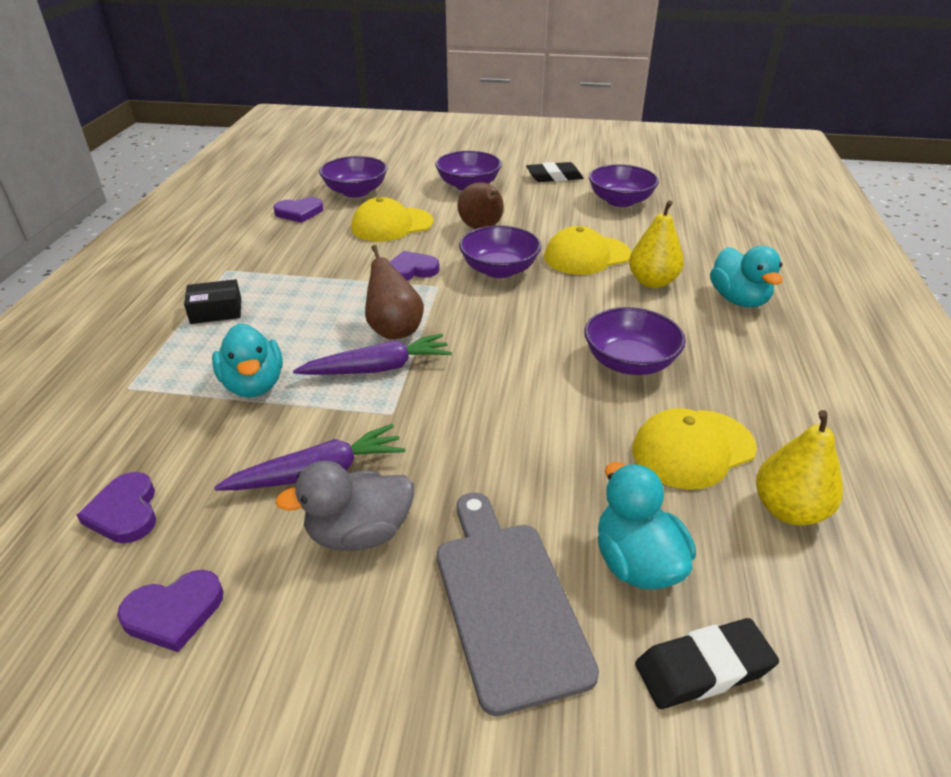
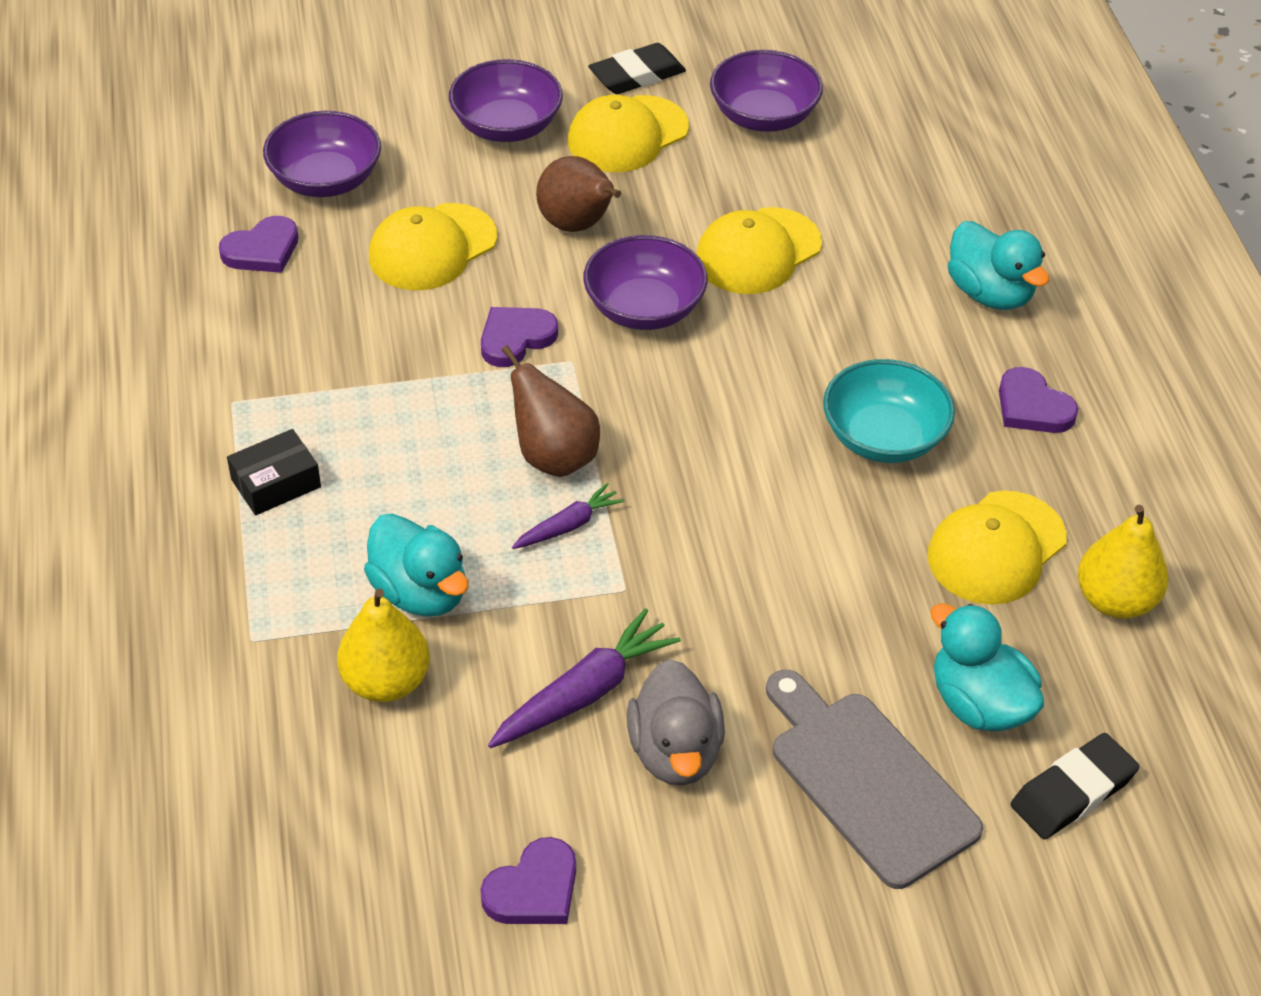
camera: 20 degrees left, 10 degrees up
purple heart [77,472,156,543] -> purple heart moved to [999,367,1078,433]
grey duck [275,461,414,551] -> grey duck turned 60 degrees counterclockwise [627,659,725,786]
purple carrot [293,334,452,375] -> purple carrot [512,483,625,549], size x0.59
purple bowl [584,307,686,375] -> turquoise bowl [823,359,955,463]
yellow pear [629,200,684,288] -> yellow pear moved to [337,589,430,702]
none -> yellow cap [568,95,689,172]

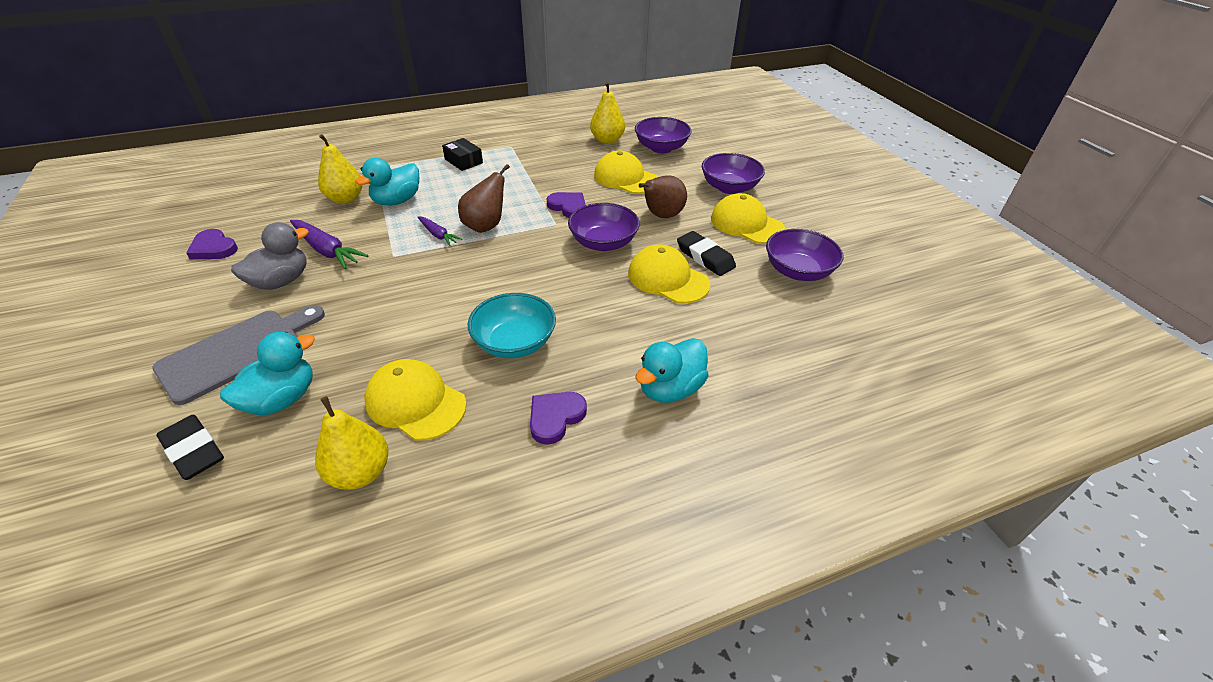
camera: 80 degrees right, 5 degrees down
purple heart [219,216,299,273] -> yellow pear [590,82,625,144]
black eraser [588,43,686,94] -> black eraser moved to [677,231,736,276]
grey duck [627,659,725,786] -> grey duck turned 150 degrees clockwise [231,222,309,290]

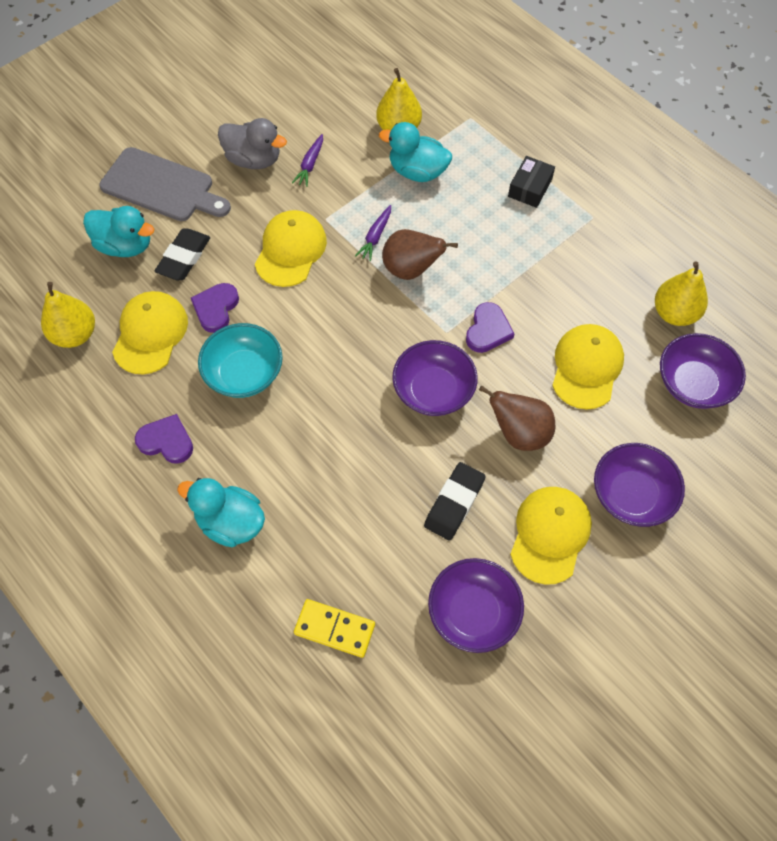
camera: 70 degrees right, 20 degrees up
black eraser [157,415,224,480] -> black eraser moved to [155,228,210,280]
purple heart [186,229,238,259] -> purple heart moved to [191,283,239,333]
purple carrot [290,220,369,269] -> purple carrot [292,134,323,187], size x0.59
yellow cap [628,244,710,303] -> yellow cap moved to [255,210,327,287]
none -> yellow domino [294,599,375,658]

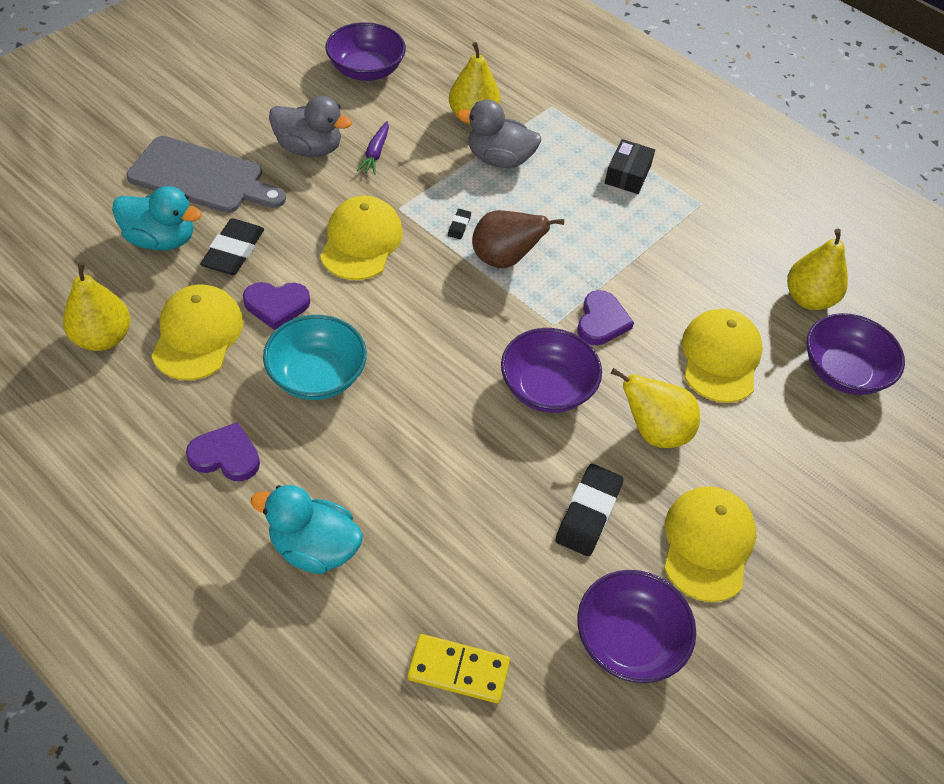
camera: 10 degrees left, 10 degrees down
purple heart [191,283,239,333] -> purple heart turned 105 degrees counterclockwise [243,282,310,330]
purple carrot [355,205,391,261] -> black eraser [448,209,471,239]
turquoise duck [379,122,452,182] -> grey duck [457,99,542,168]
brown pear [479,386,555,451] -> yellow pear [611,368,700,448]
purple bowl [594,443,685,527] -> purple bowl moved to [326,22,406,81]

